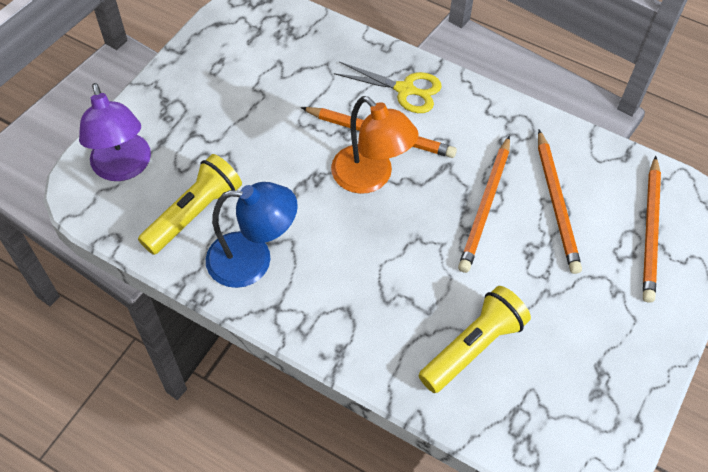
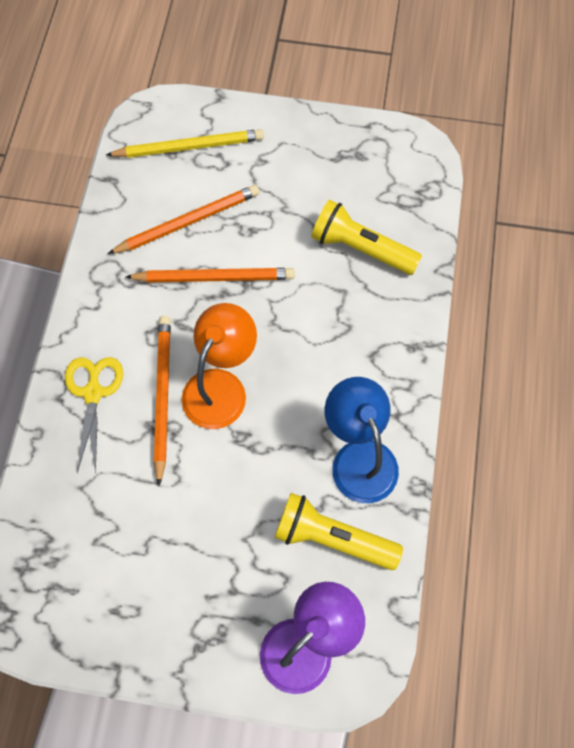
camera: 110 degrees left, 10 degrees up
orange pencil [643,156,661,303] -> yellow pencil [106,129,264,158]

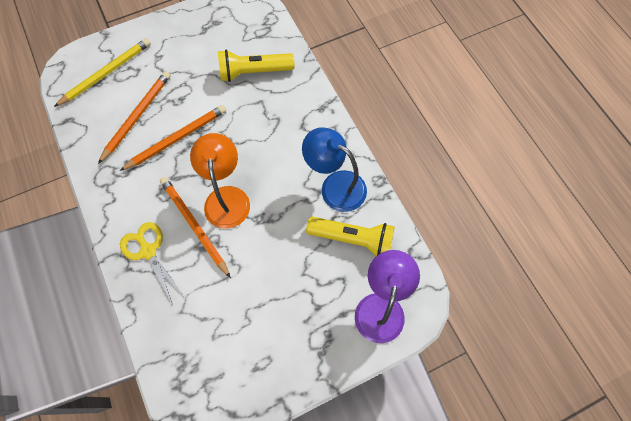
camera: 35 degrees left, 0 degrees up
yellow flashlight [275,493,403,570] -> yellow flashlight turned 150 degrees counterclockwise [306,217,395,256]

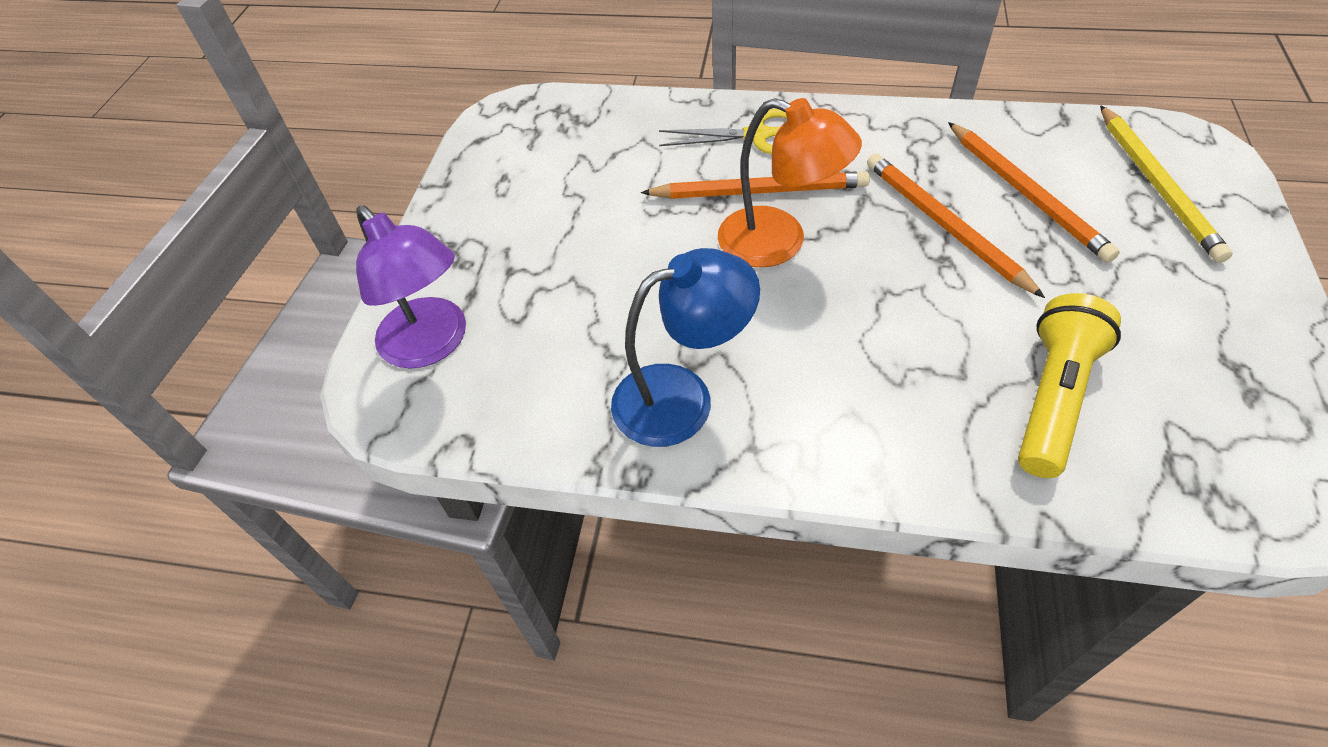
camera: 130 degrees right, 15 degrees down
orange pencil [120,105,226,171] -> orange pencil turned 150 degrees clockwise [867,154,1045,298]
yellow flashlight [306,217,395,256] -> none

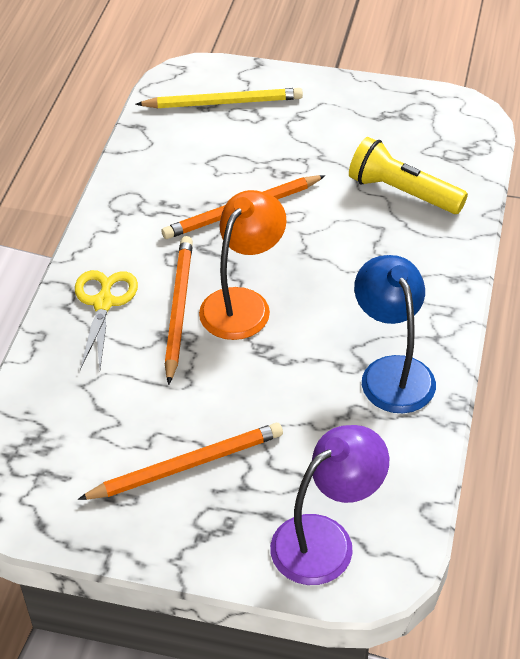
camera: 90 degrees left, 5 degrees down
orange pencil [948,122,1120,262] -> orange pencil moved to [78,423,283,500]

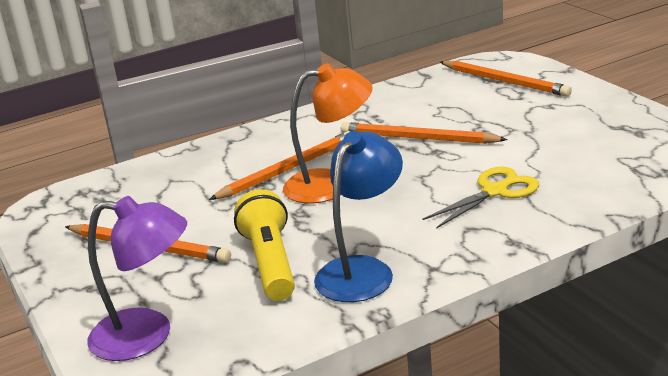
camera: 50 degrees right, 20 degrees down
yellow scissors [75,270,138,370] -> yellow scissors moved to [423,166,539,229]
yellow pencil [136,88,303,108] -> orange pencil [440,61,572,97]
yellow flashlight [349,137,468,214] -> yellow flashlight moved to [234,189,295,301]

